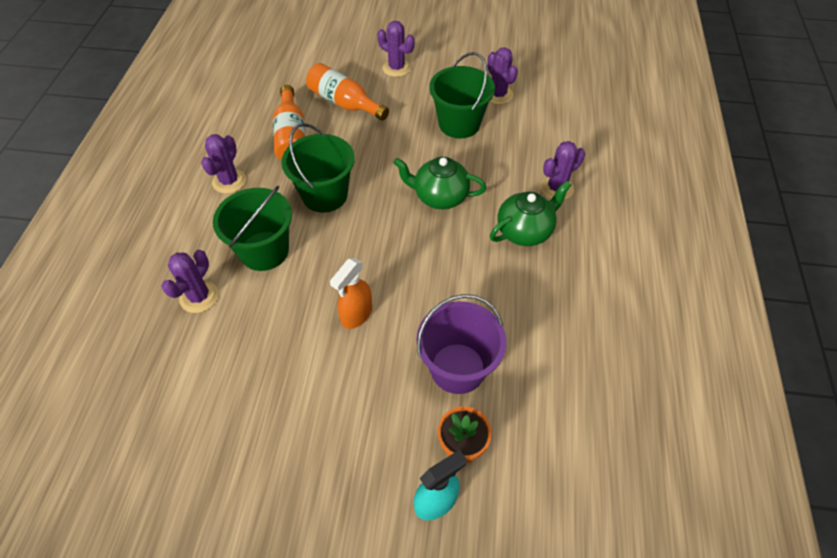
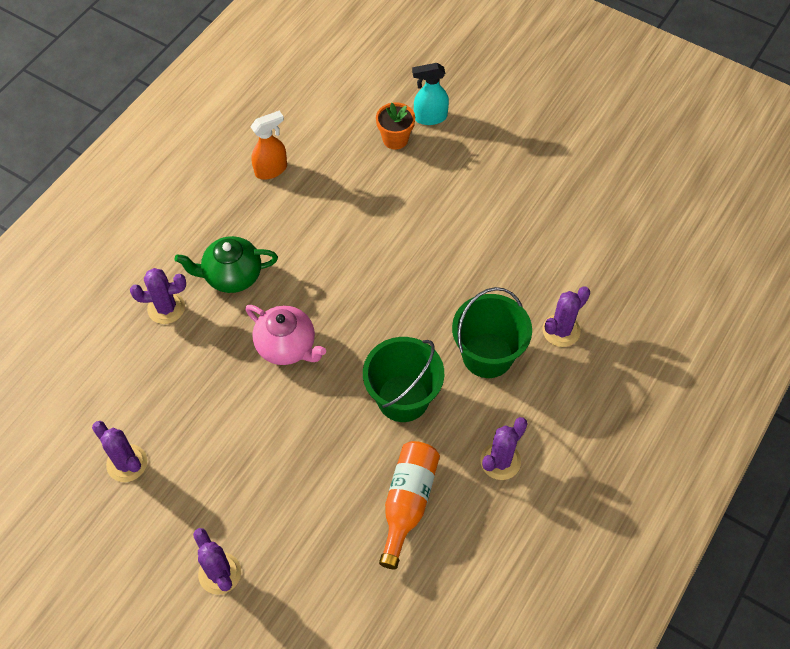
camera: 155 degrees left, 5 degrees up
orange bottle [306,63,389,121] -> none
orange spray bottle [330,258,372,329] -> orange spray bottle moved to [250,111,287,179]
green teapot [393,157,486,209] -> pink teapot [245,305,326,365]
purple bucket [416,294,506,394] -> none
green bucket [429,52,495,138] -> none
purple cactus [487,47,518,105] -> purple cactus turned 45 degrees counterclockwise [92,421,147,482]

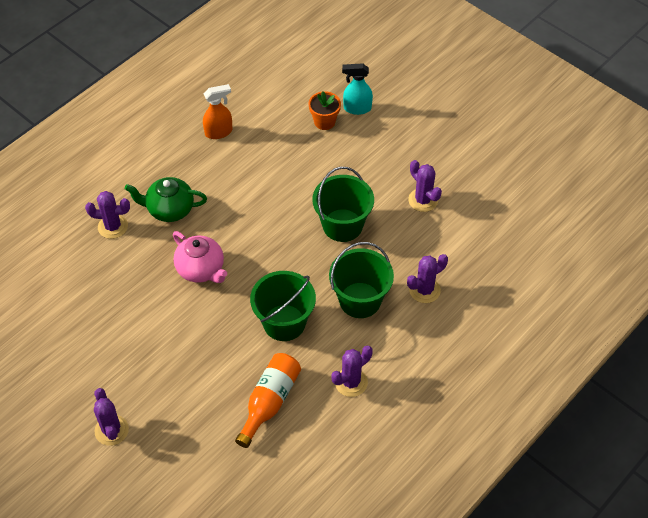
camera: 10 degrees right, 5 degrees down
purple cactus [92,421,147,482] -> purple cactus moved to [408,160,442,212]
none -> green bucket [313,167,374,242]

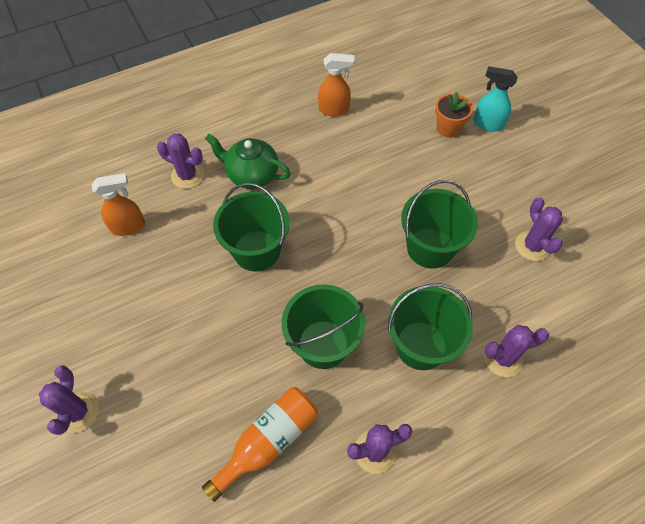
camera: 20 degrees right, 5 degrees up
pink teapot [173,231,227,283] -> green bucket [213,182,290,271]
none -> orange spray bottle [92,173,145,236]

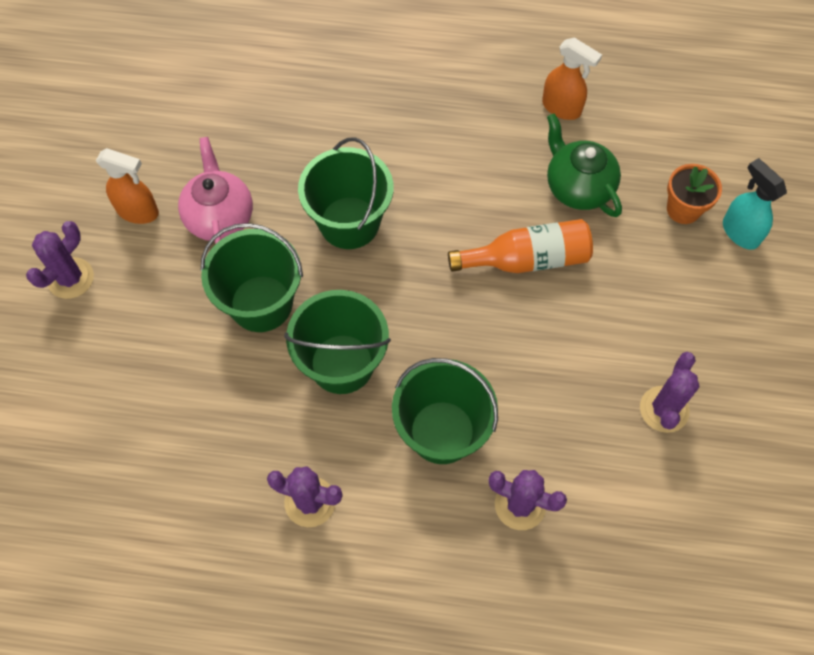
camera: 35 degrees right, 5 degrees up
orange spray bottle [92,173,145,236] -> orange spray bottle moved to [96,148,159,224]
purple cactus [157,134,204,189] -> none
orange bottle [202,387,318,502] -> orange bottle moved to [448,219,593,273]
green teapot [205,134,291,189] -> green teapot moved to [547,114,622,217]
green bucket [401,180,478,269] -> green bucket moved to [201,223,303,332]
none -> pink teapot [178,137,253,244]

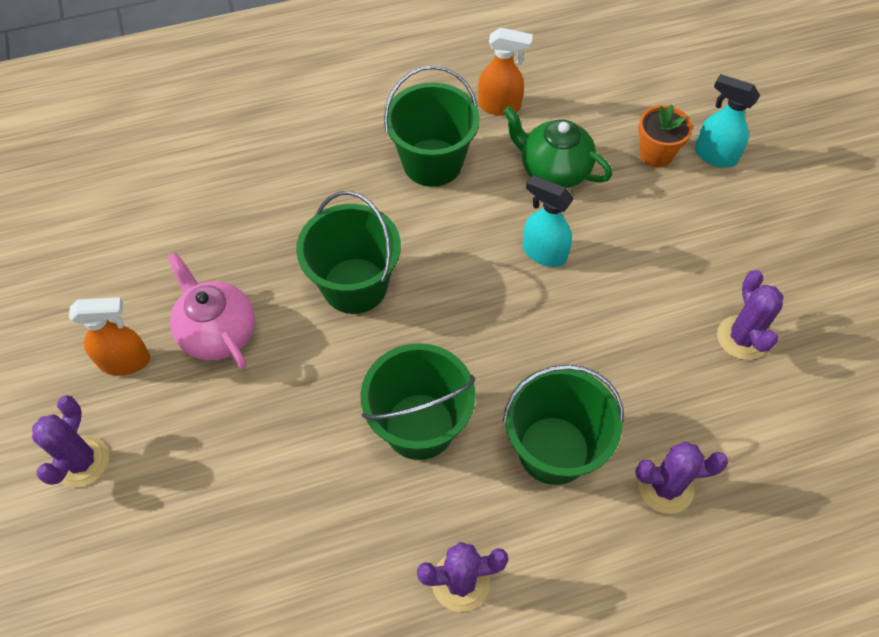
camera: 25 degrees left, 5 degrees down
green bucket [201,223,303,332] -> green bucket moved to [384,65,480,187]
orange bottle [448,219,593,273] -> turquoise spray bottle [523,175,574,267]

